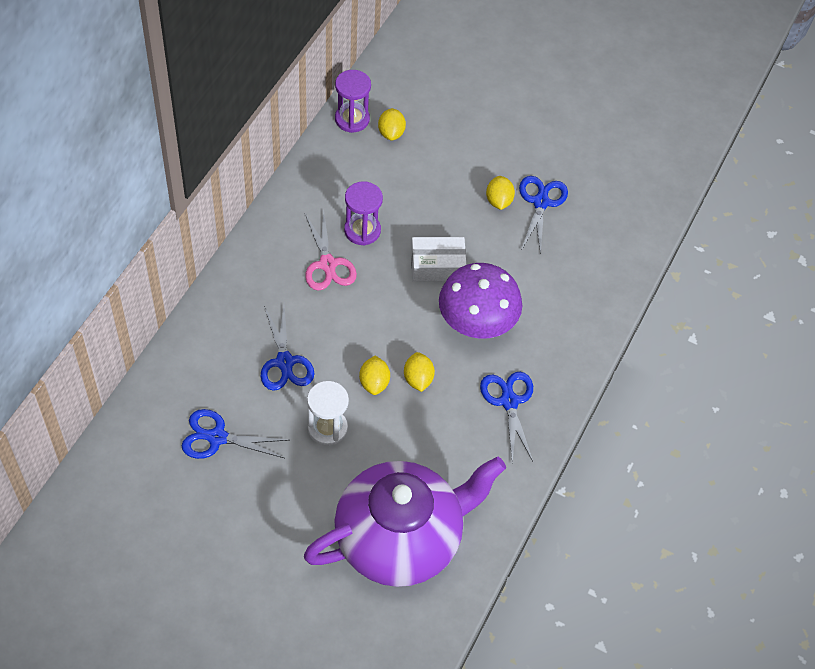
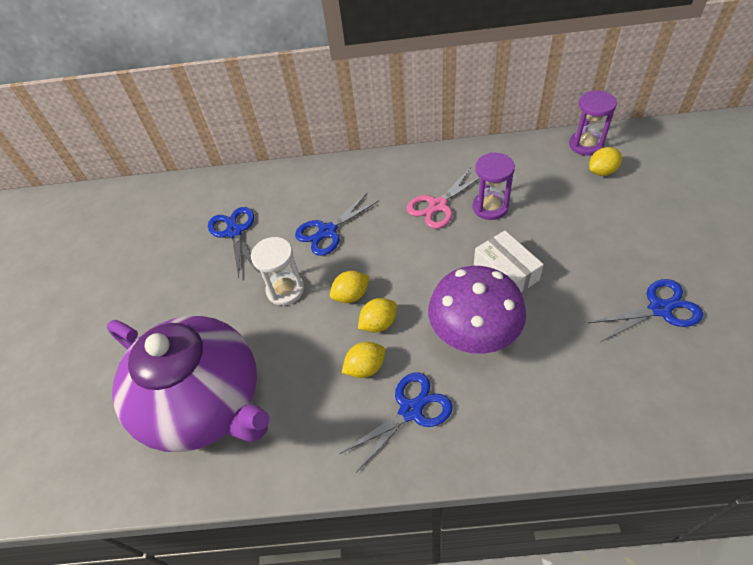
camera: 70 degrees right, 5 degrees down
yellow lemon [486,176,515,210] -> yellow lemon moved to [342,342,385,378]

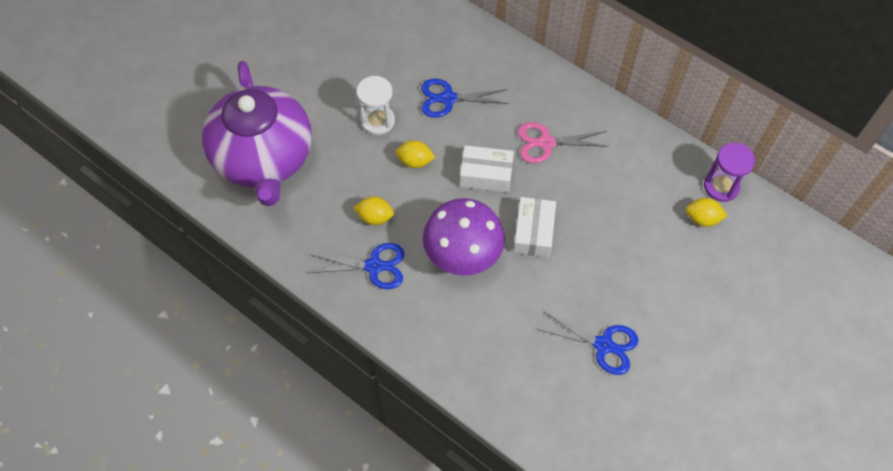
camera: 35 degrees right, 10 degrees up
blue scissors [208,207,258,278] -> none
yellow lemon [358,298,397,333] -> none
purple hourglass [473,153,515,220] -> none
none -> white box [460,145,514,193]

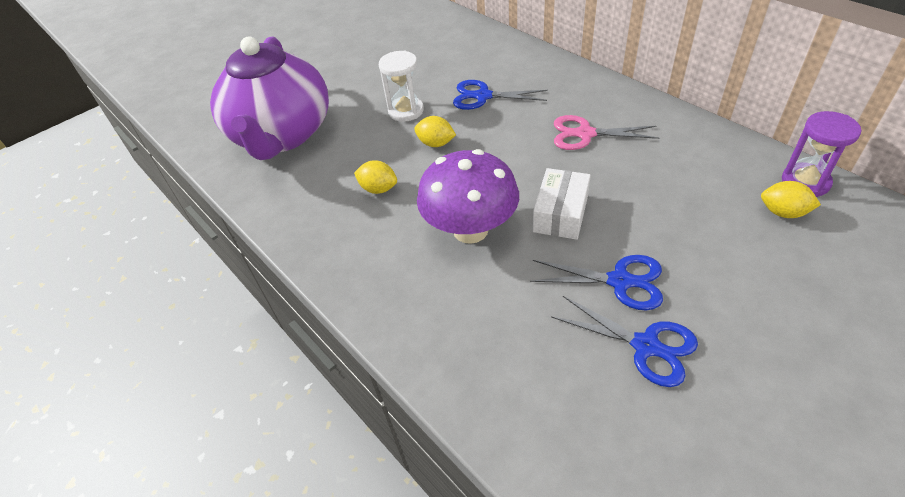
camera: 15 degrees right, 15 degrees down
blue scissors [308,243,404,289] -> blue scissors moved to [530,255,663,311]
white box [460,145,514,193] -> none

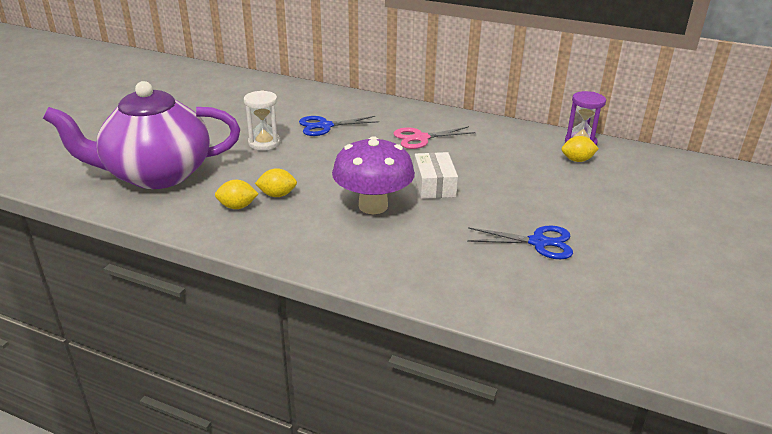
camera: 30 degrees left, 15 degrees down
purple teapot [210,37,329,160] -> purple teapot turned 105 degrees clockwise [43,81,240,189]
yellow lemon [414,116,456,147] -> yellow lemon moved to [215,180,258,209]
blue scissors [530,255,663,311] -> none

